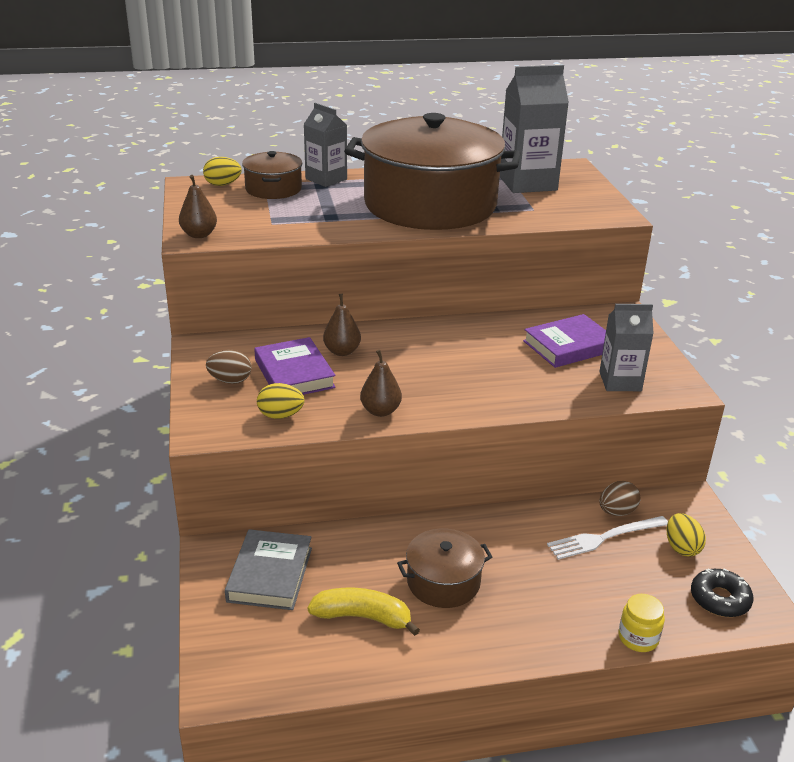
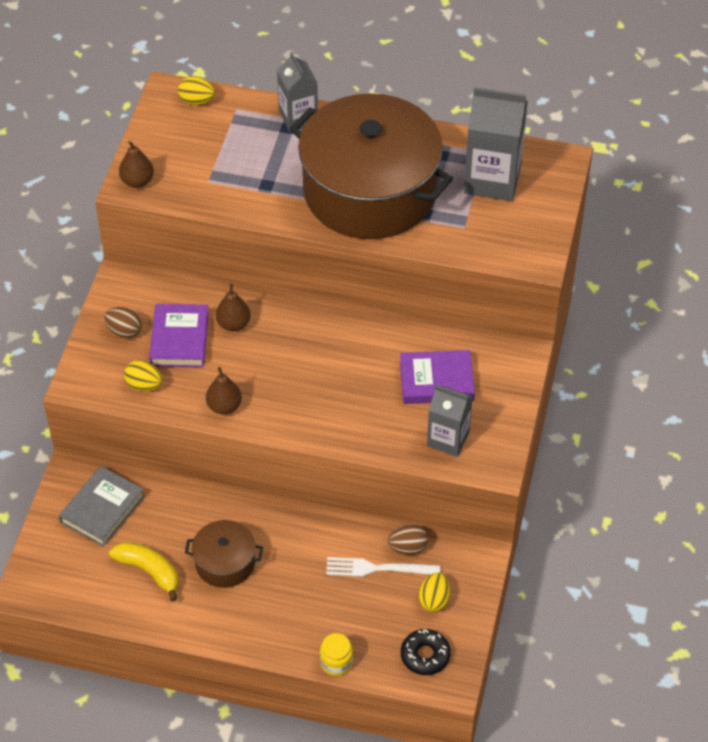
camera: 25 degrees right, 20 degrees up
brown pot [242,151,302,199] -> none

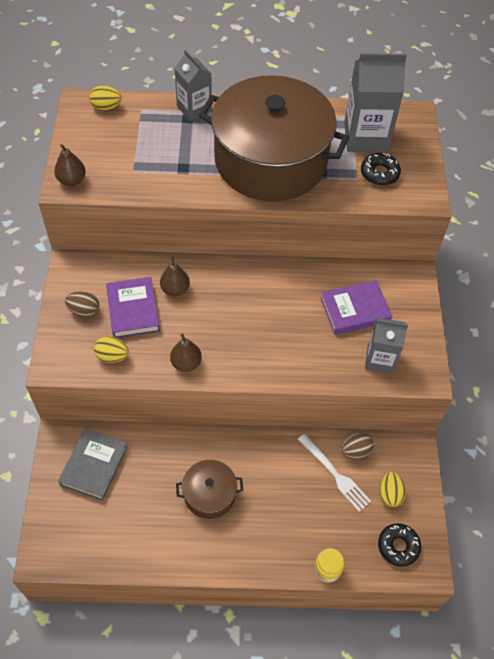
camera: 15 degrees left, 5 degrees up
yellow banana [109,542,178,602] -> none
white fork [326,557,441,577] -> white fork turned 120 degrees counterclockwise [298,434,371,512]
none -> black donut [361,152,401,185]

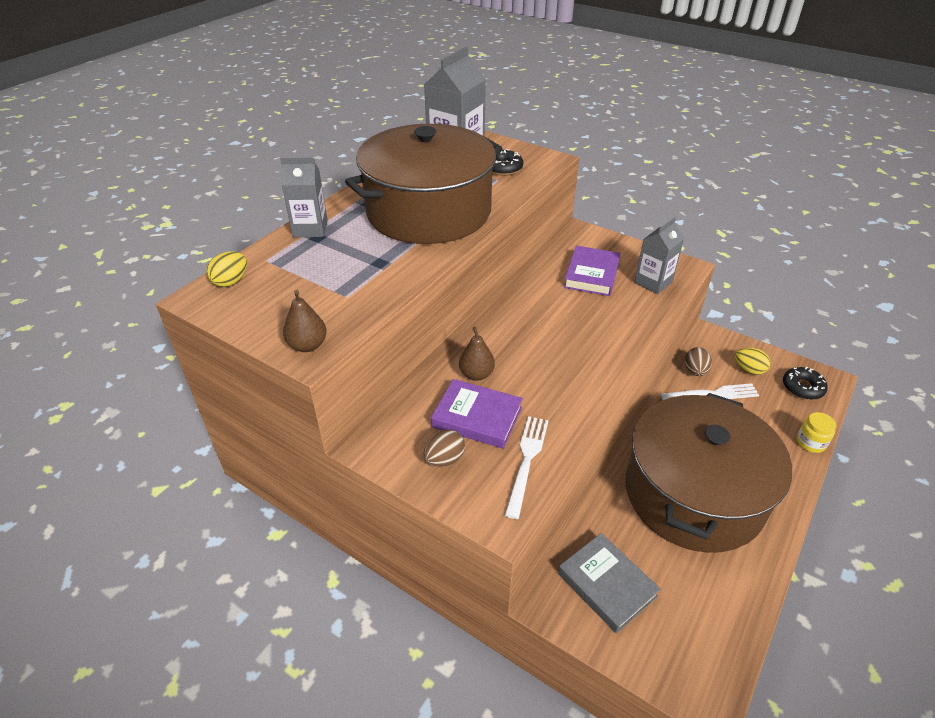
camera: 55 degrees left, 15 degrees down
yellow egg [94,336,129,363] -> white fork [505,416,549,519]
brown pear [170,333,202,372] -> none
brown pot [176,460,243,519] -> brown pot [626,393,792,553], size x2.30

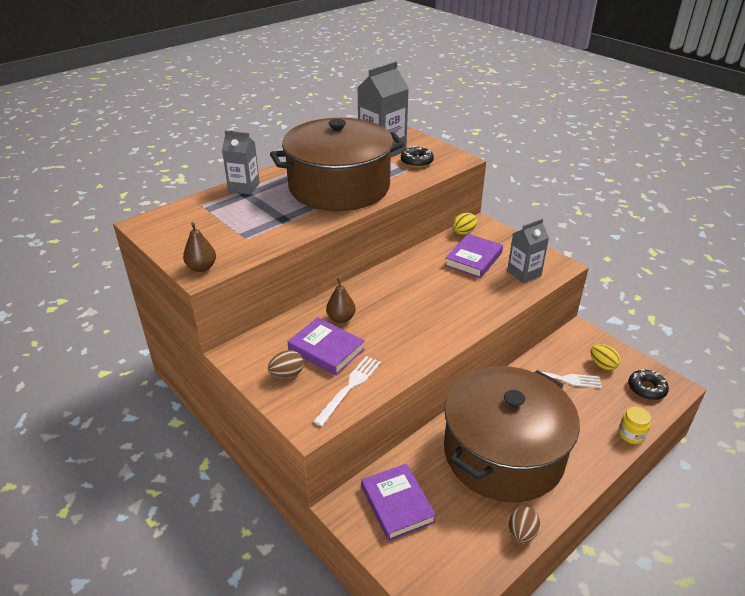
camera: 15 degrees right, 5 degrees down
yellow egg [207,251,247,287] -> yellow egg moved to [452,213,477,235]
grey book [558,533,661,634] -> purple book [361,463,436,541]
brown egg [685,347,712,376] -> brown egg moved to [509,506,540,544]

